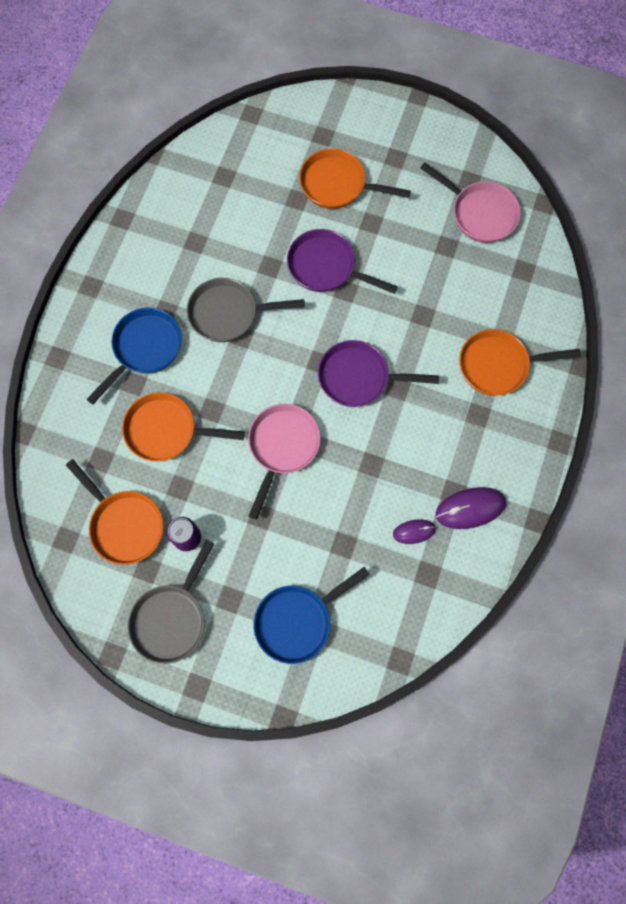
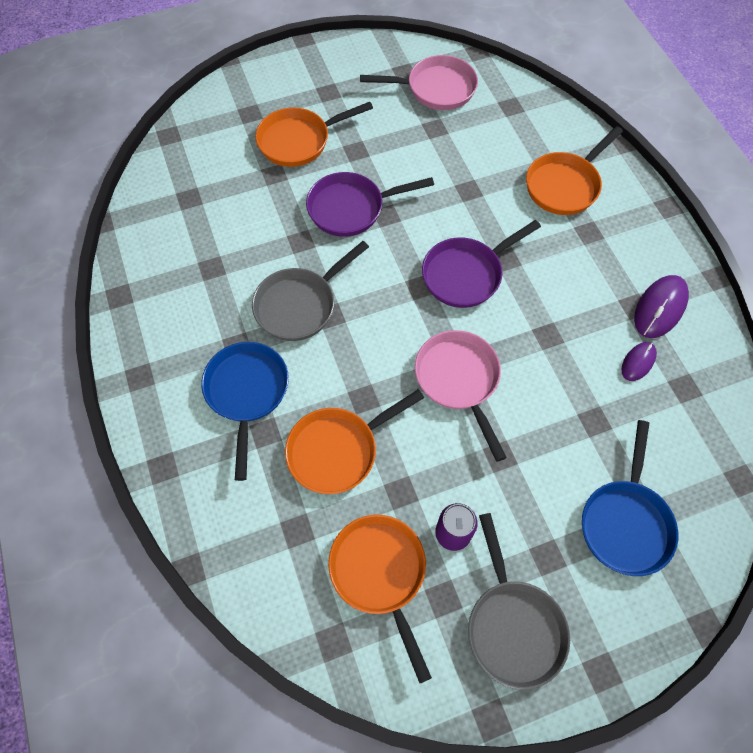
camera: 40 degrees left, 10 degrees down
orange pan [66,459,164,565] -> orange pan turned 120 degrees counterclockwise [328,514,432,683]

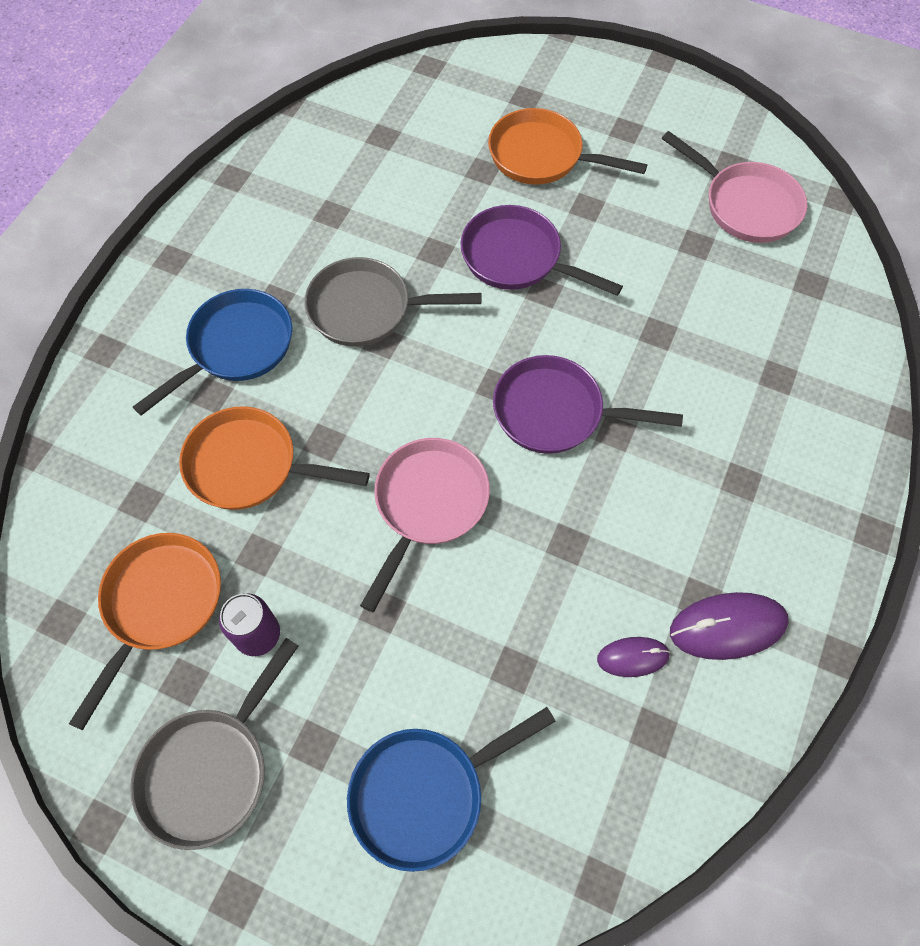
camera: 45 degrees right, 0 degrees up
orange pan [526,126,623,215] -> none

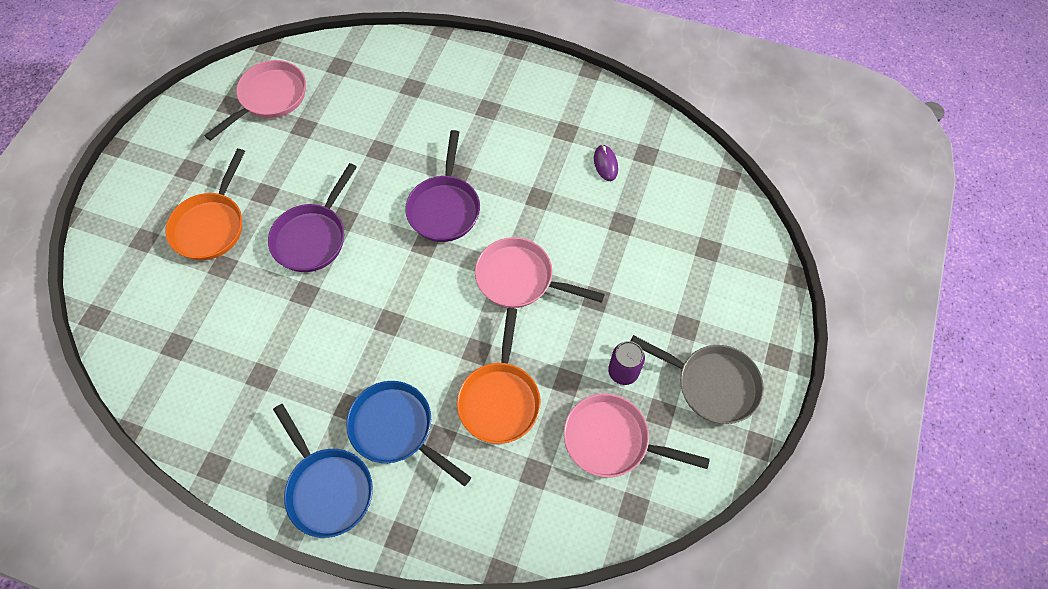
camera: 95 degrees left, 0 degrees up
orange pan [69,533,221,730] -> pink pan [564,394,710,477]
grey pan [304,257,481,347] -> none
blue pan [347,707,556,872] -> blue pan moved to [273,404,373,538]
purple mouse [670,592,789,660] -> none

